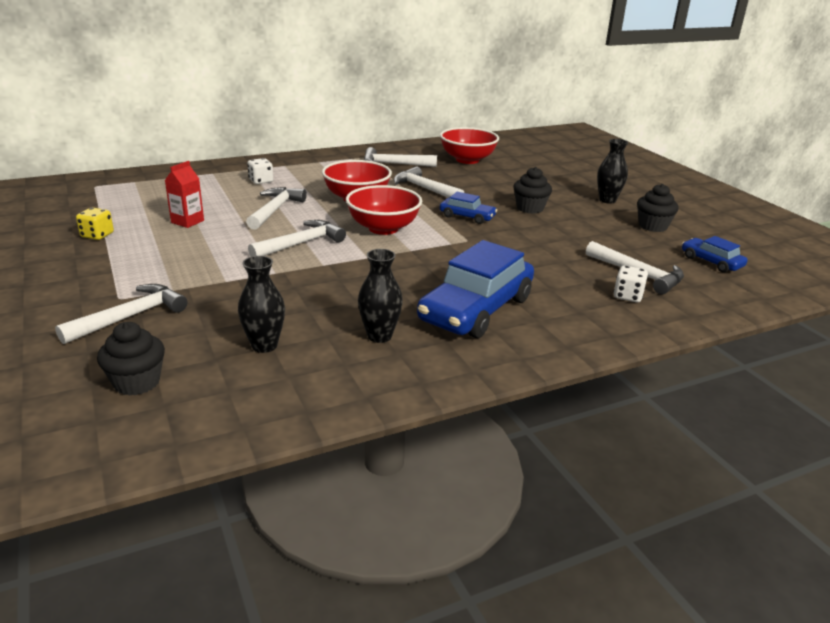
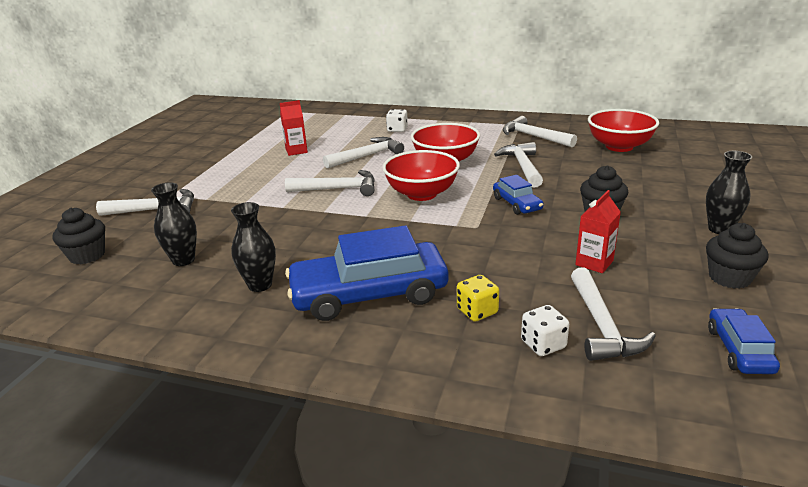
camera: 45 degrees right, 0 degrees up
yellow dice [76,208,114,240] -> yellow dice moved to [457,275,499,322]
none -> red carton [575,190,621,273]

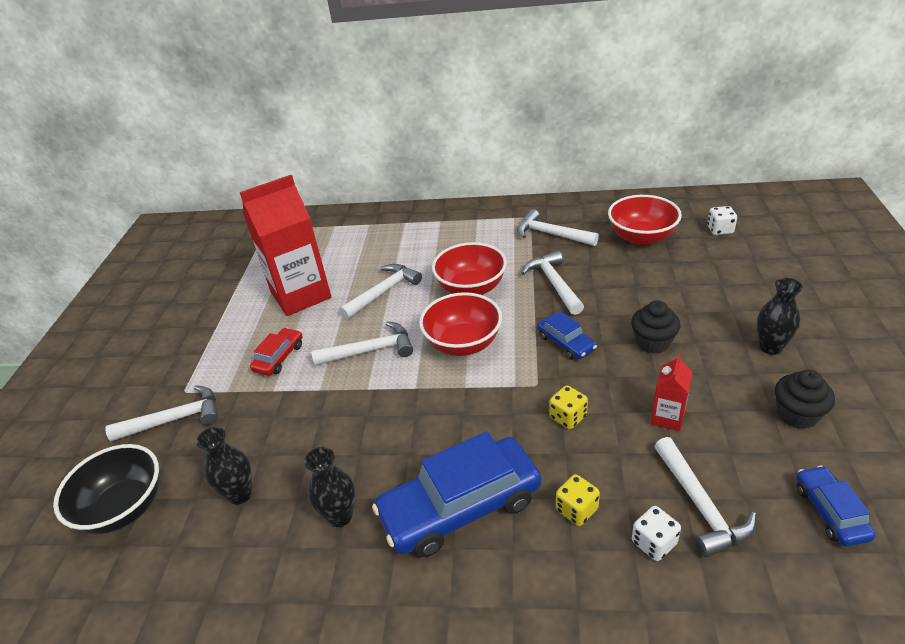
camera: 10 degrees left, 10 degrees up
black cupcake [53,208,105,264] -> black bowl [53,444,159,534]
red carton [280,100,308,156] -> red carton [240,175,331,316], size x2.22
white dice [386,109,408,132] -> white dice moved to [707,206,737,235]
none -> red car [250,327,303,376]
none -> yellow dice [550,385,588,429]

